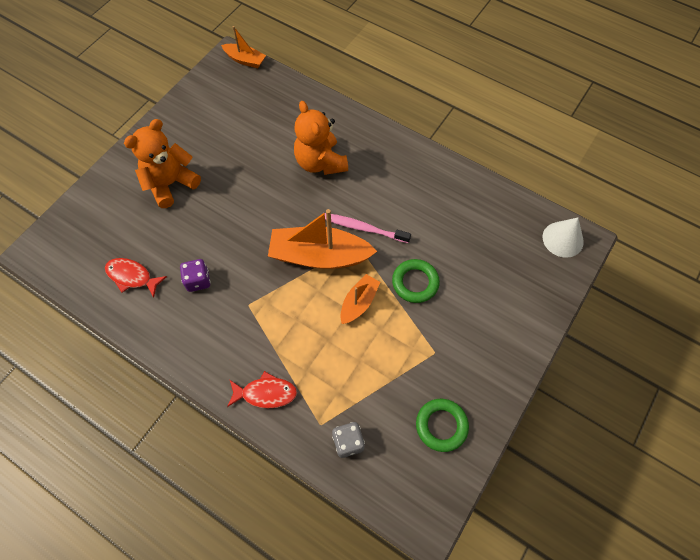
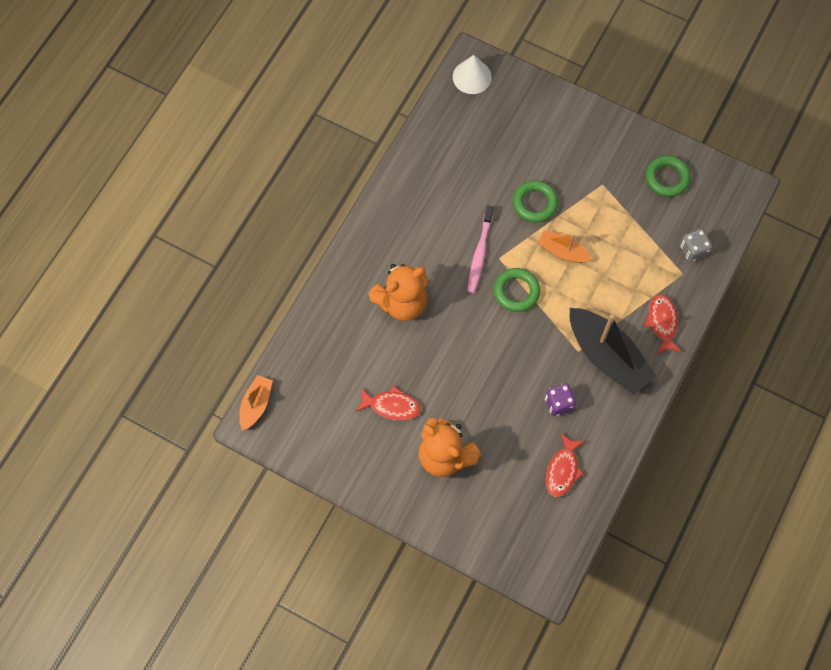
camera: 95 degrees left, 5 degrees up
orange boat [268,209,377,269] -> green ring [494,268,540,312]
none -> red fish [355,385,421,421]
none -> black boat [570,308,657,395]

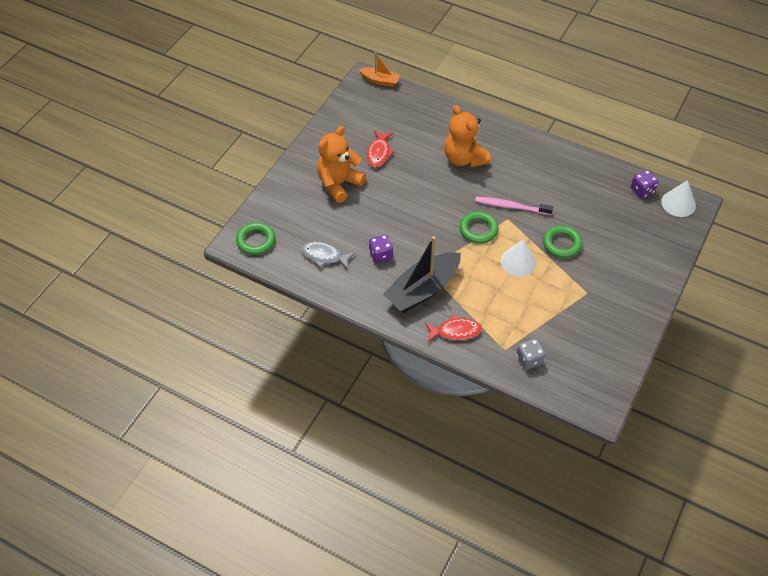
camera: 90 degrees right, 15 degrees down
orange boat [537,230,591,263] -> white cone [501,239,536,277]
red fish [546,433,584,497] -> grey fish [301,241,355,269]
green ring [645,155,691,197] -> green ring moved to [236,222,275,255]
none -> purple dice [631,170,659,198]

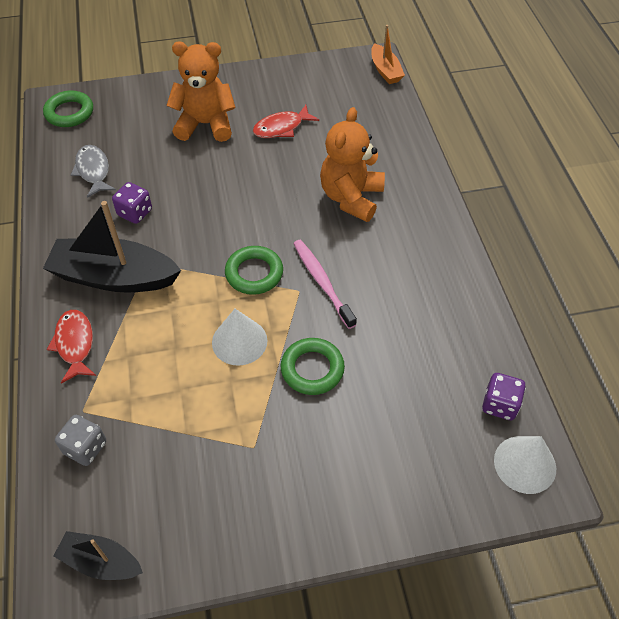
camera: 50 degrees right, 0 degrees up
red fish [425,315,482,342] -> red fish turned 150 degrees counterclockwise [47,310,96,384]
none -> black boat [54,531,143,580]

